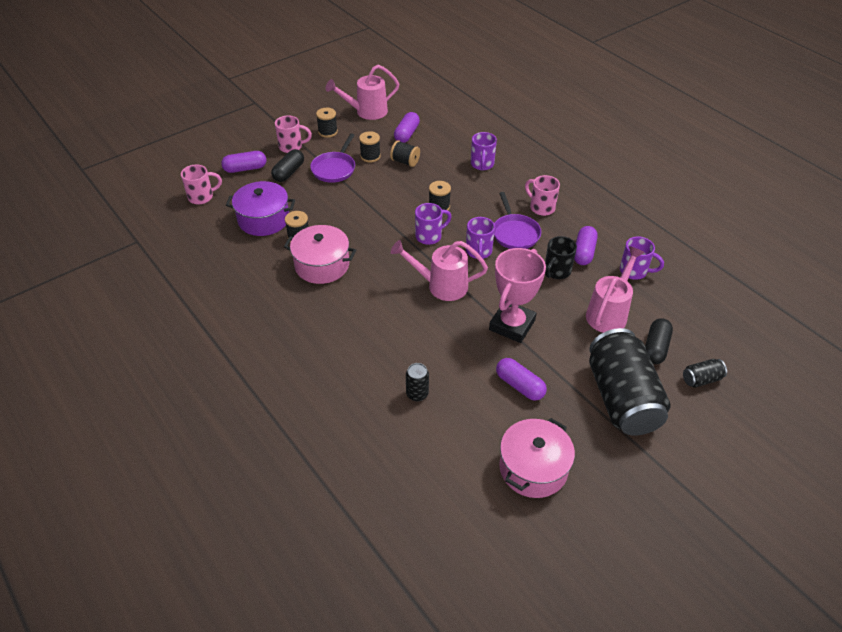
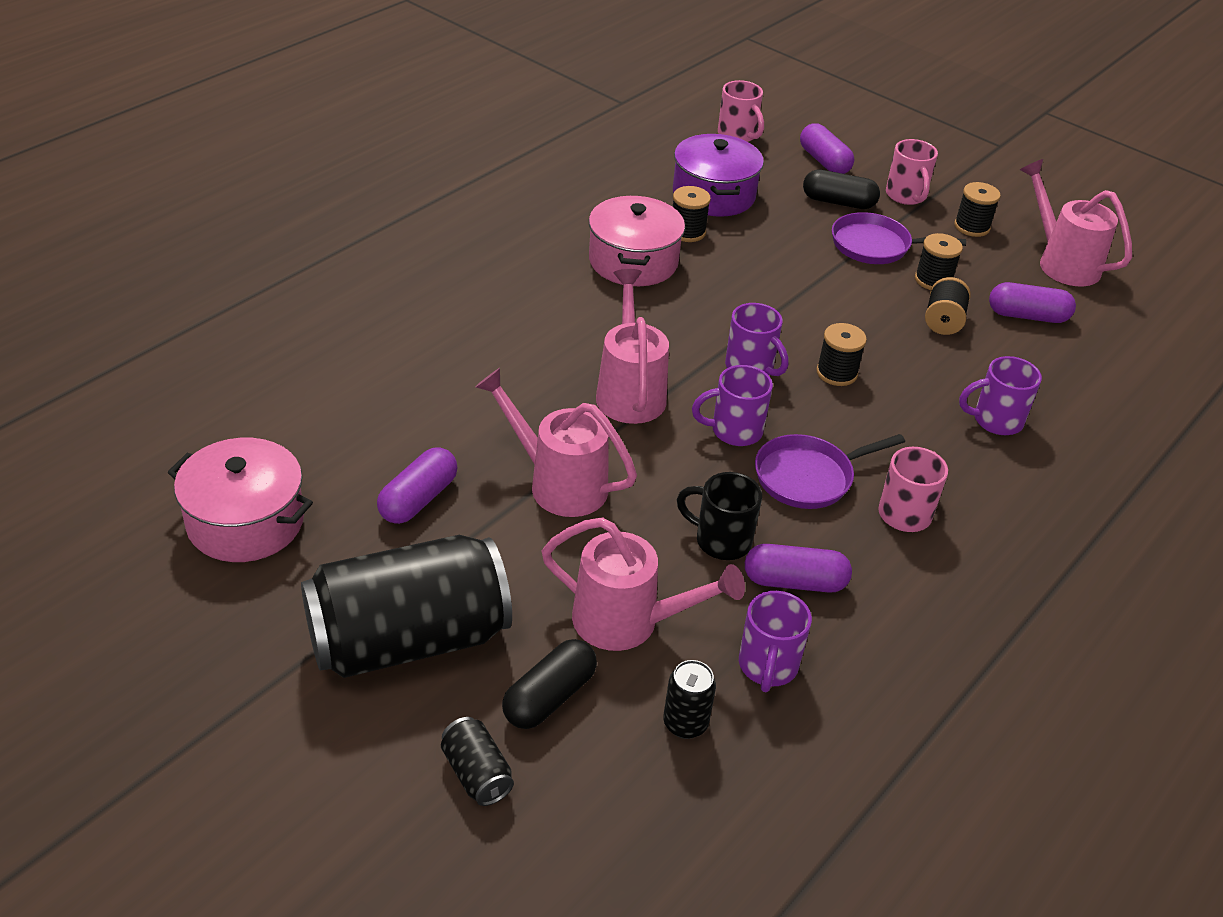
camera: 75 degrees right, 5 degrees down
black can [406,363,429,401] -> black can moved to [663,660,716,739]
pink trophy [489,248,546,343] -> pink watering can [475,368,637,517]
black capsule [645,318,673,364] -> black capsule turned 60 degrees counterclockwise [502,639,597,729]

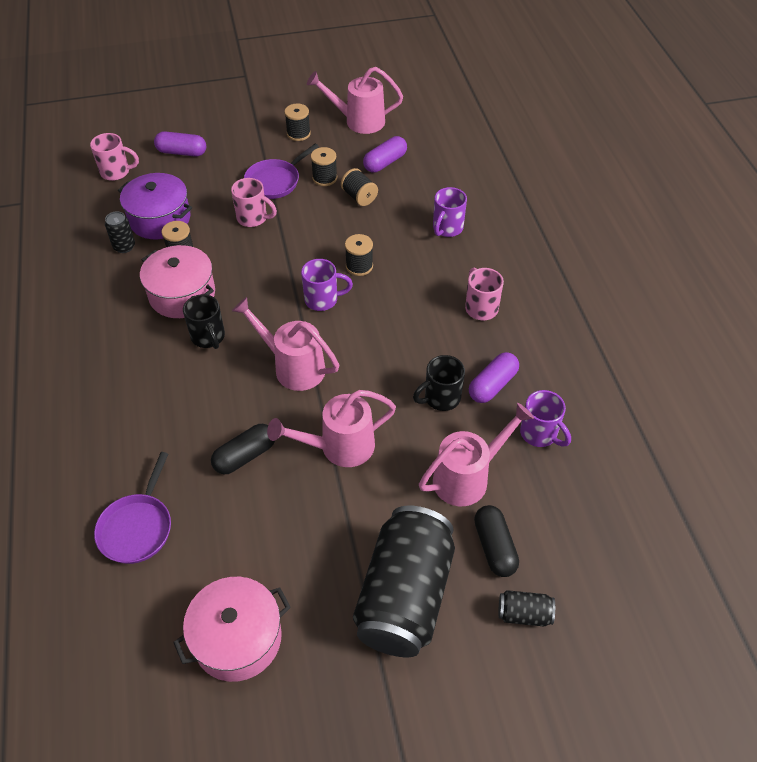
camera: 50 degrees left, 10 degrees up
purple capsule [377,447,458,524] -> none
black can [663,660,716,739] -> black can moved to [105,211,135,253]
purple mug [692,365,773,446] -> none
purple pan [755,434,905,509] -> purple pan moved to [94,452,171,564]
black capsule [803,169,880,209] -> black capsule moved to [211,424,275,475]
pink mug [886,139,938,205] -> pink mug moved to [231,178,277,227]
none -> black mug [183,294,225,349]

